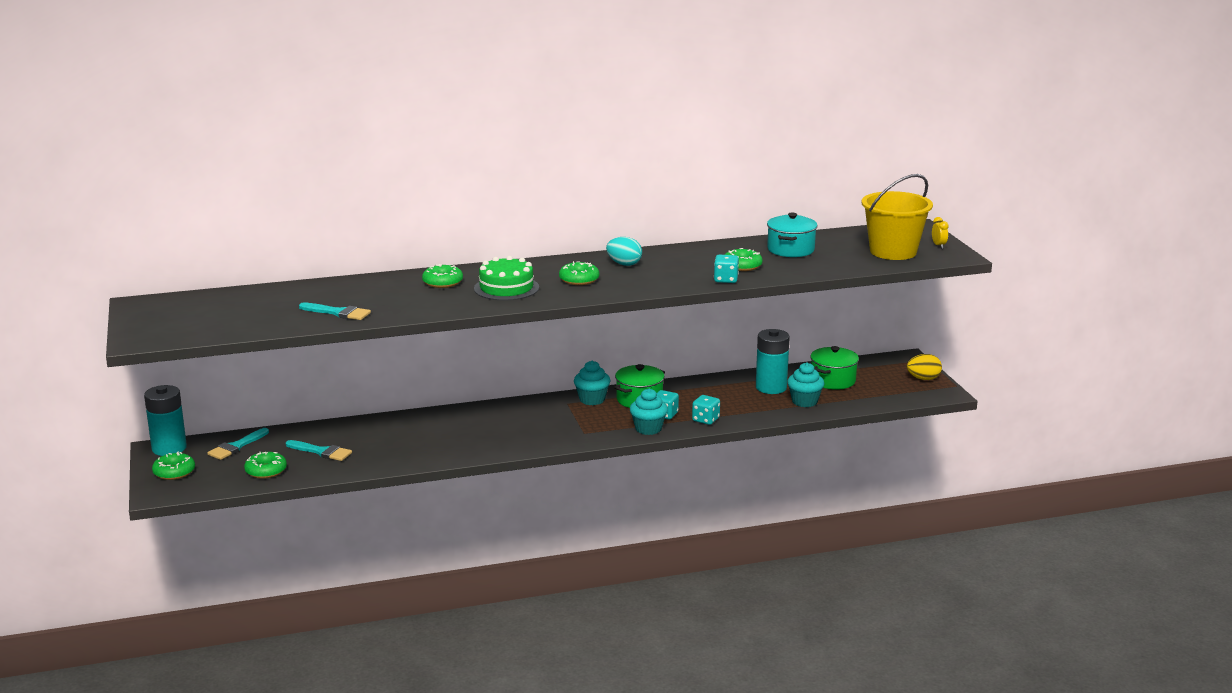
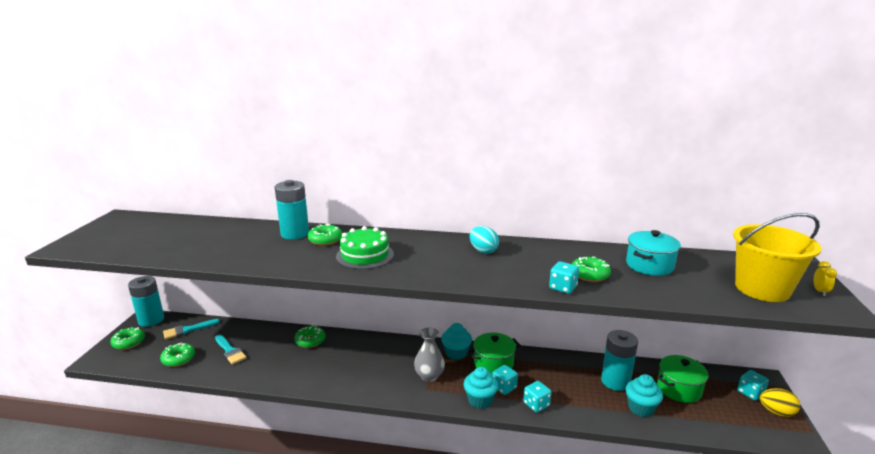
camera: 25 degrees right, 0 degrees up
turquoise brush [299,302,371,320] -> none
green donut [559,261,599,285] -> green donut moved to [294,325,325,348]
none -> turquoise battery [275,180,309,239]
none -> grey vase [414,328,445,382]
none -> turquoise dice [737,370,769,400]

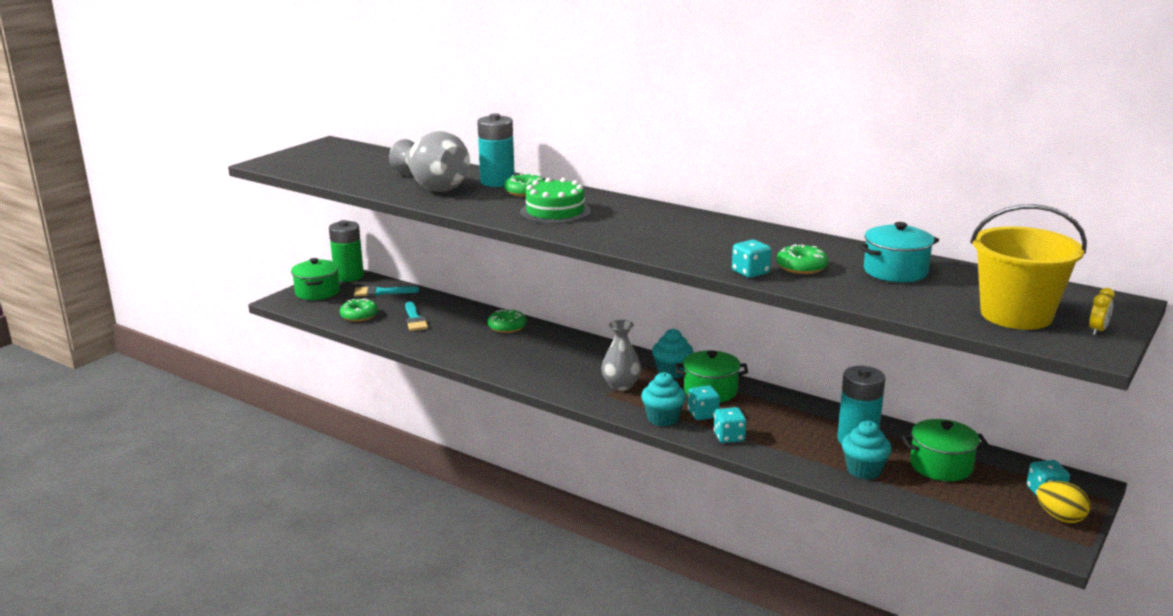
camera: 25 degrees right, 0 degrees up
green donut [110,327,145,350] -> green pot [291,258,340,300]
turquoise battery [128,276,164,327] -> green battery [329,220,364,282]
turquoise egg [470,226,499,254] -> none
none -> grey vase [389,131,470,192]

